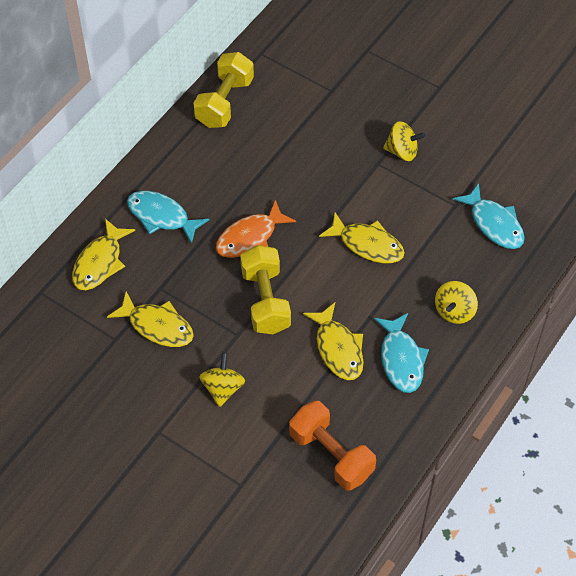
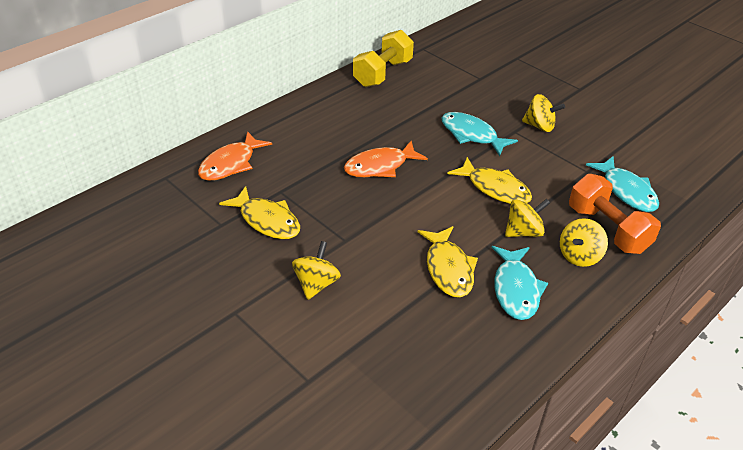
camera: 10 degrees right, 15 degrees down
yellow fish [72,219,135,290] -> orange fish [198,131,272,181]
turquoise fish [127,191,209,244] -> turquoise fish moved to [441,112,518,156]
yellow dumbbell [240,245,291,334] -> none
orange dumbbell [289,401,376,491] -> orange dumbbell moved to [569,174,661,254]
none -> yellow spinning top [505,199,550,237]

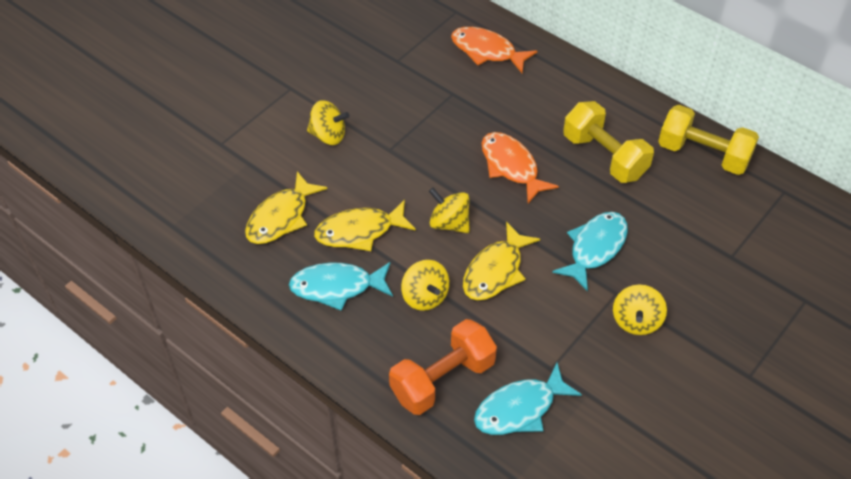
camera: 85 degrees right, 10 degrees up
yellow fish [219,186,300,239] -> yellow fish moved to [245,171,327,244]
yellow spinning top [560,218,608,267] -> yellow spinning top moved to [429,188,470,233]
none -> yellow dumbbell [563,101,654,183]

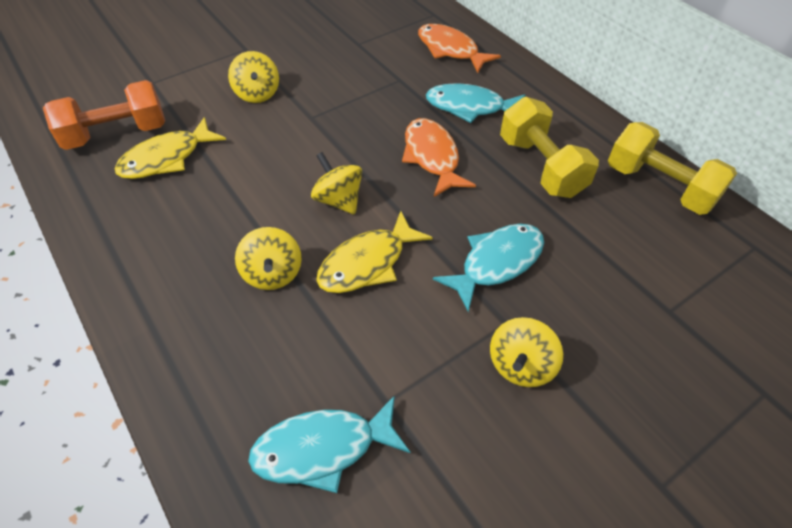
camera: 15 degrees right, 0 degrees up
turquoise fish [289,262,393,311] -> turquoise fish moved to [426,83,525,123]
yellow spinning top [307,100,350,145] -> yellow spinning top turned 45 degrees clockwise [228,51,279,103]
yellow fish [314,200,416,251] -> none
orange dumbbell [389,319,497,415] -> orange dumbbell moved to [43,80,165,150]

